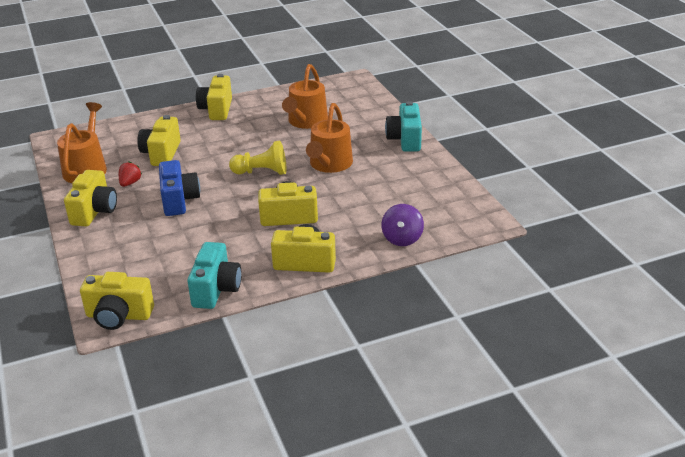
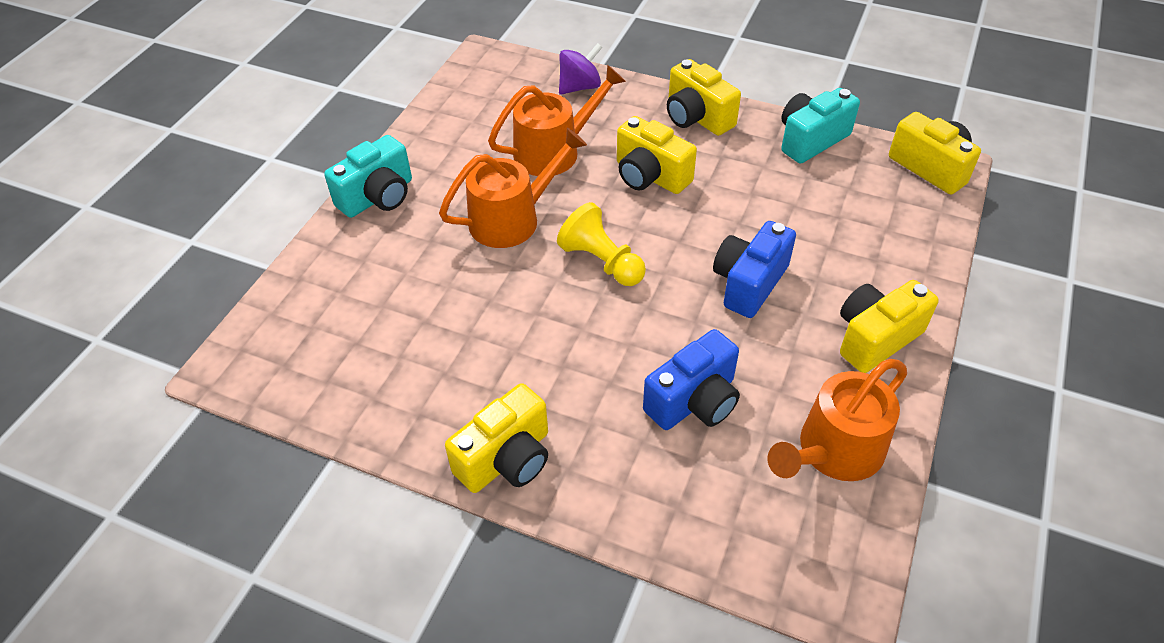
camera: 135 degrees left, 15 degrees up
red strawberry [119,161,142,187] -> none
yellow camera [137,115,181,166] -> blue camera [643,329,740,430]
orange watering can [282,64,328,129] -> orange watering can moved to [488,65,626,176]

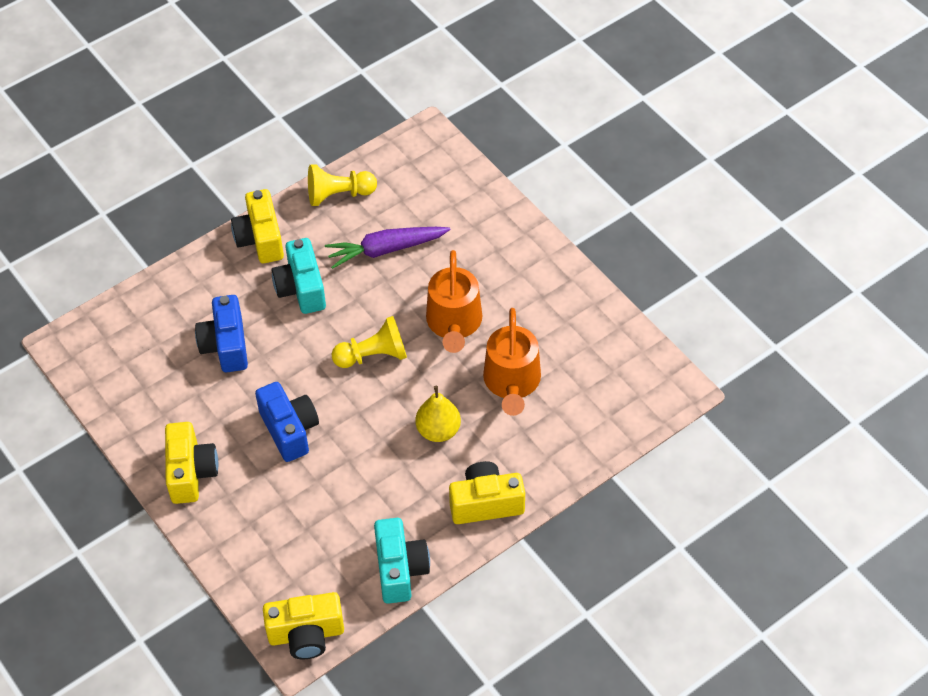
camera: 120 degrees right, 5 degrees up
turquoise camera [324,135,412,218] -> turquoise camera moved to [272,238,326,314]
purple spinning top [559,43,602,95] -> none
yellow camera [617,116,697,194] -> yellow pear [416,386,461,442]
orange watering can [767,359,907,481] -> none
none -> yellow pawn [308,164,377,206]
none -> purple carrot [325,227,450,269]

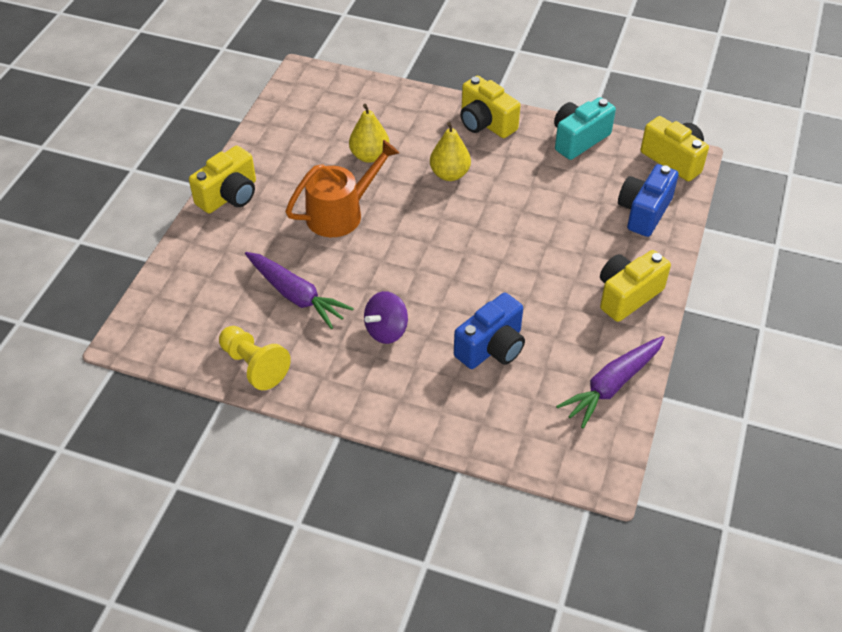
camera: 125 degrees left, 5 degrees down
yellow camera [231,189,284,263] -> yellow camera moved to [189,145,256,214]
blue camera [255,382,319,462] -> blue camera moved to [618,164,679,237]
turquoise camera [272,238,326,314] -> purple spinning top [364,291,408,344]
yellow pawn [331,316,407,368] -> none
orange watering can [483,308,541,416] -> yellow pear [349,104,389,163]
none -> purple carrot [556,336,665,428]

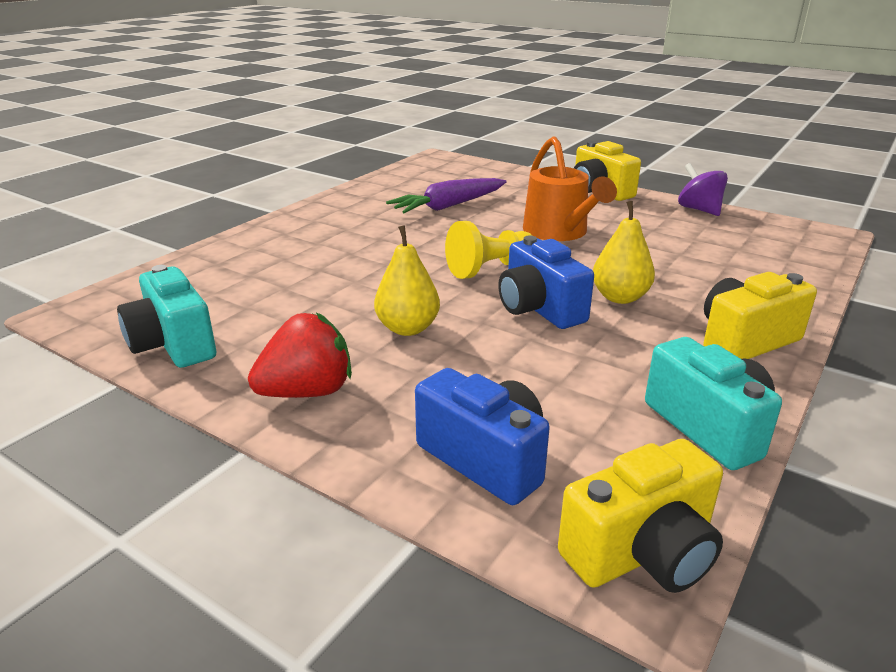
camera: 105 degrees right, 20 degrees down
yellow pawn [219,326,291,390] -> yellow pawn moved to [445,221,532,279]
yellow pear [349,104,389,163] -> yellow pear moved to [374,225,440,336]
purple spinning top [364,291,408,344] -> purple spinning top moved to [678,163,728,216]
blue camera [454,293,525,369] -> blue camera moved to [498,236,594,329]
purple carrot [556,336,665,428] -> turquoise camera [117,265,216,368]
yellow camera [600,250,671,322] -> red strawberry [248,312,352,398]

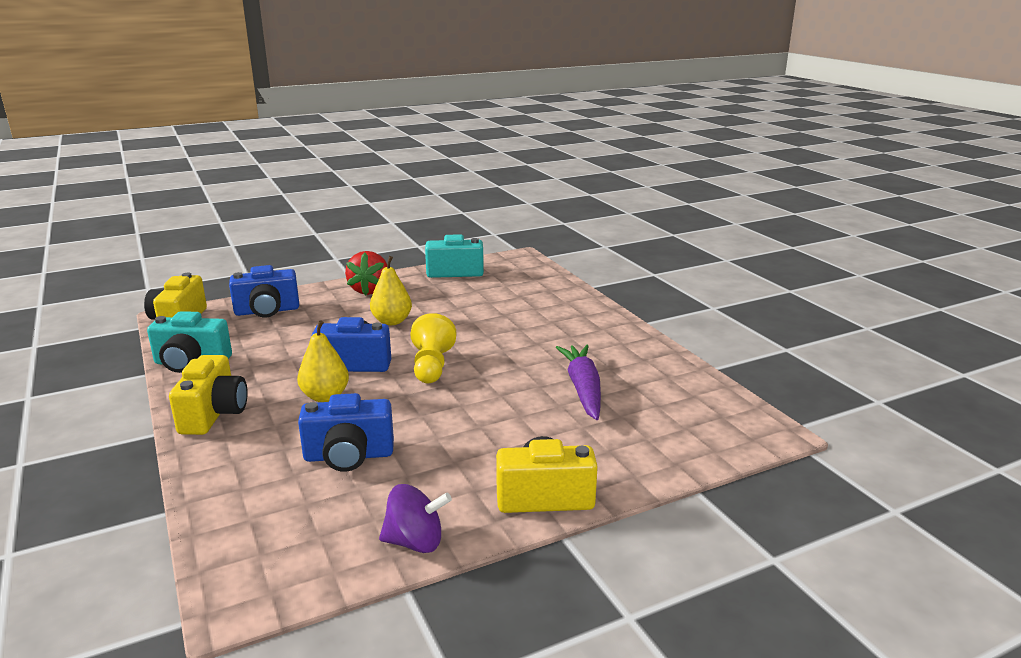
camera: 120 degrees right, 5 degrees down
orange watering can [523,136,617,241] -> none
none -> blue camera [298,393,394,472]

